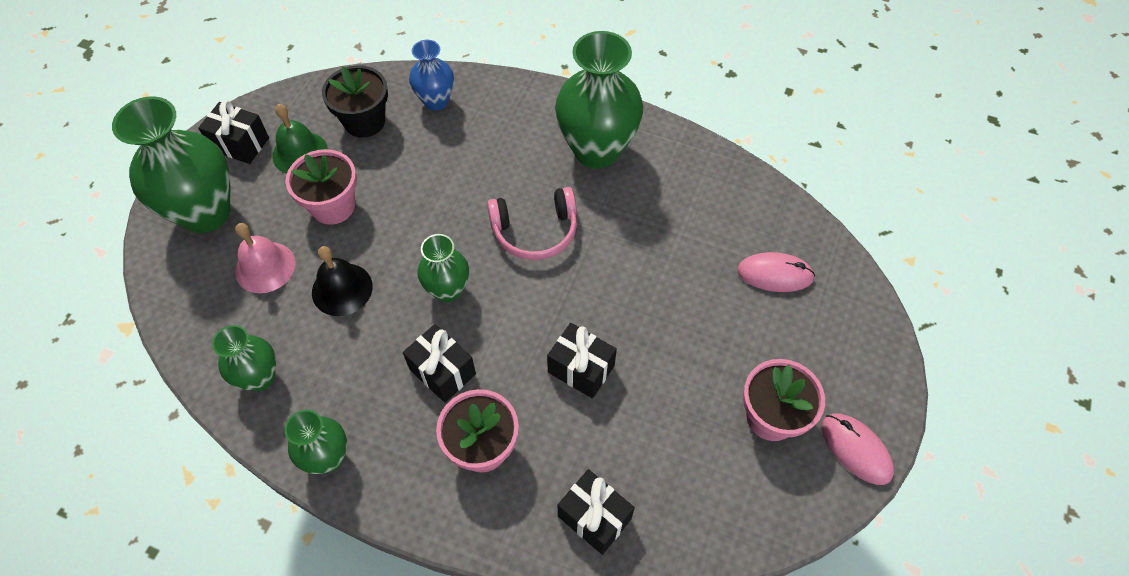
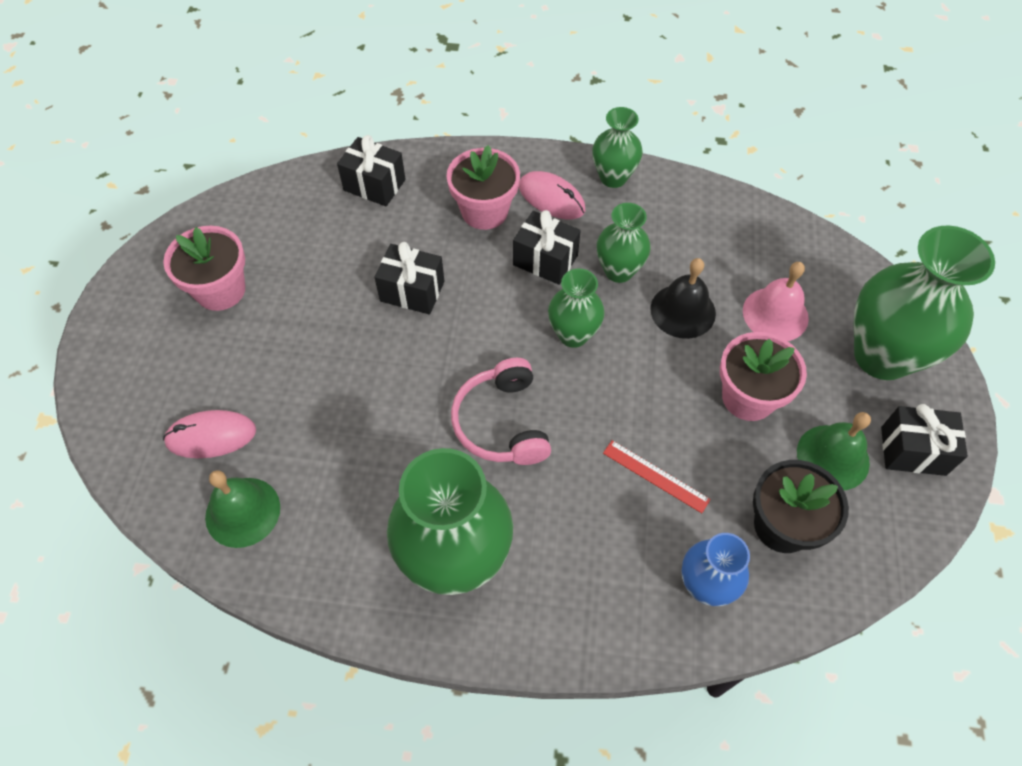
camera: 165 degrees right, 0 degrees up
green vase [212,325,276,391] -> green vase moved to [597,203,651,283]
pink headphones [487,187,577,260] -> pink headphones turned 75 degrees counterclockwise [451,358,551,465]
pink mouse [821,413,894,485] -> pink mouse moved to [519,171,585,219]
none -> green bell [205,470,280,548]
none -> red ruler [603,440,711,513]

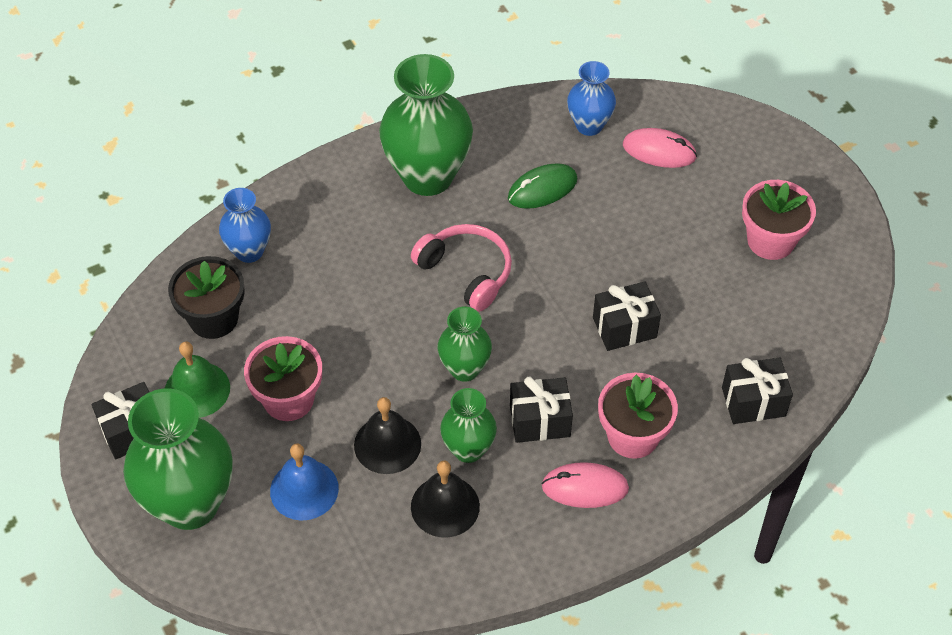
camera: 145 degrees right, 5 degrees down
pink mouse [163,410,256,458] -> pink mouse turned 60 degrees clockwise [623,128,697,168]
green bell [205,470,280,548] -> blue vase [567,61,616,136]
green vase [592,107,643,188] -> none
red ruler [603,440,711,513] -> none
pink bell [743,262,809,341] -> blue bell [270,443,339,521]
none -> black bell [411,461,480,538]
none -> green mouse [508,163,577,209]

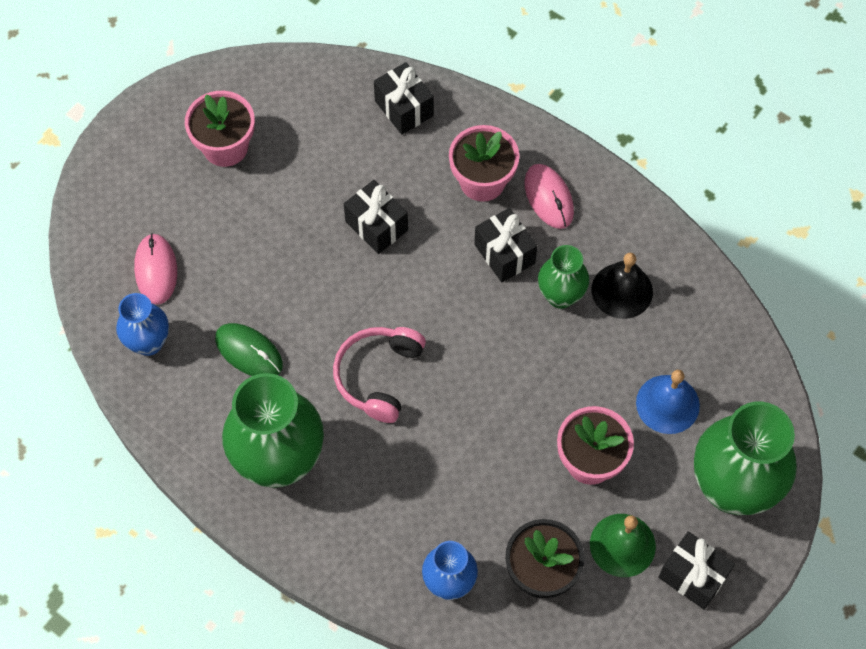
camera: 115 degrees left, 10 degrees up
black bell [354,397,421,474] -> none
green vase [438,307,492,382] -> none

